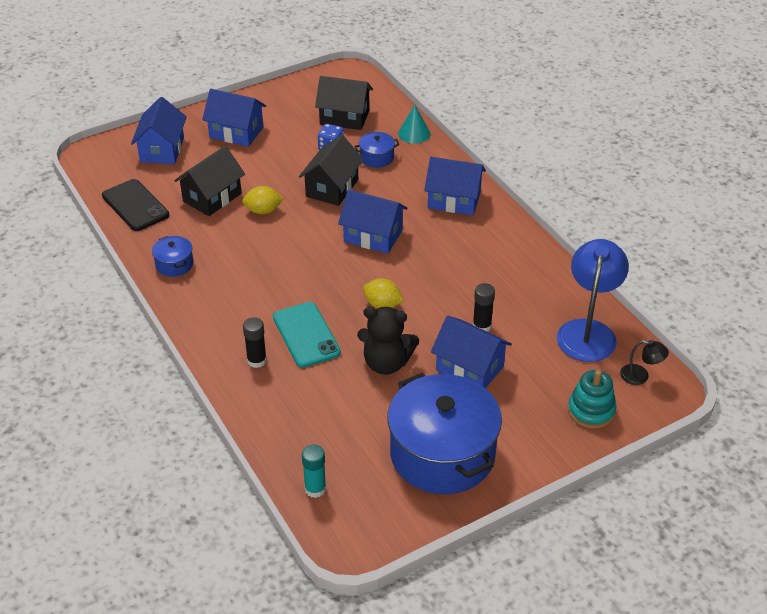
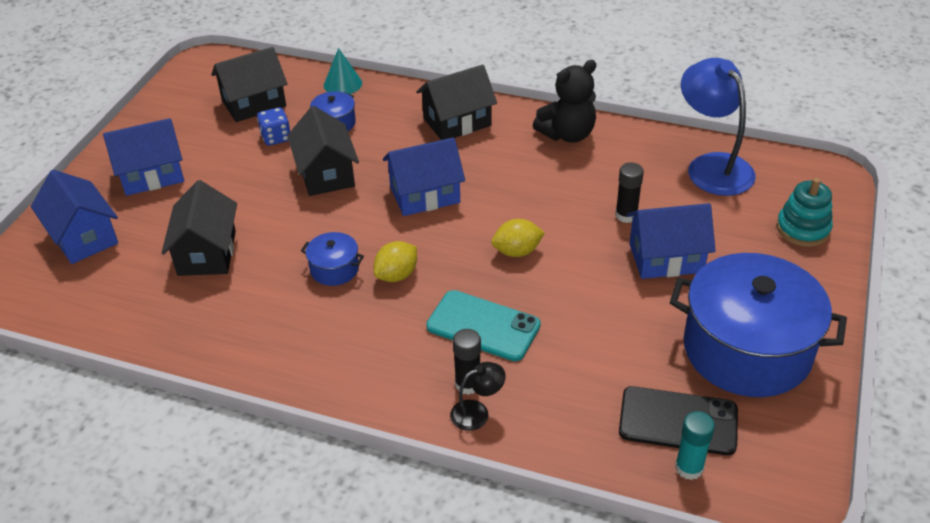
camera: 40 degrees left, 0 degrees up
black phone [102,179,169,231] -> black phone moved to [619,386,738,455]
blue pot [152,236,193,277] -> blue pot moved to [301,232,364,286]
yellow lemon [242,186,283,214] -> yellow lemon moved to [374,241,417,282]
black teddy bear [357,307,419,375] -> black teddy bear moved to [533,60,596,143]
blue house [424,157,486,215] -> black house [416,65,497,140]
black lamp [620,340,669,385] -> black lamp moved to [450,362,506,431]

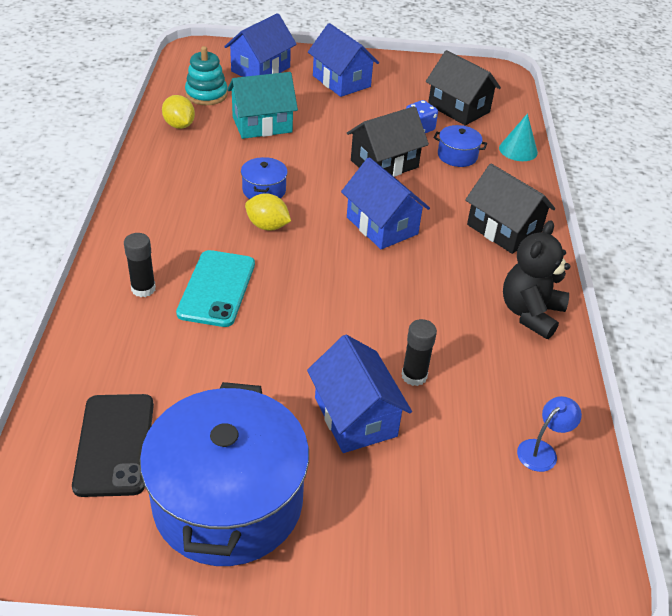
camera: 70 degrees right, 0 degrees up
black house [161,180,237,276] -> turquoise house [227,72,298,139]
black lamp [450,362,506,431] -> none
yellow lemon [492,219,545,257] -> yellow lemon moved to [162,95,195,129]
black teddy bear [533,60,596,143] -> black teddy bear turned 75 degrees clockwise [503,220,570,339]
turquoise glue stick [675,411,715,480] -> none
blue lamp [681,58,756,196] -> blue lamp [517,396,582,472], size x0.46
turquoise stacking toy [776,178,833,247] -> turquoise stacking toy moved to [185,46,228,105]

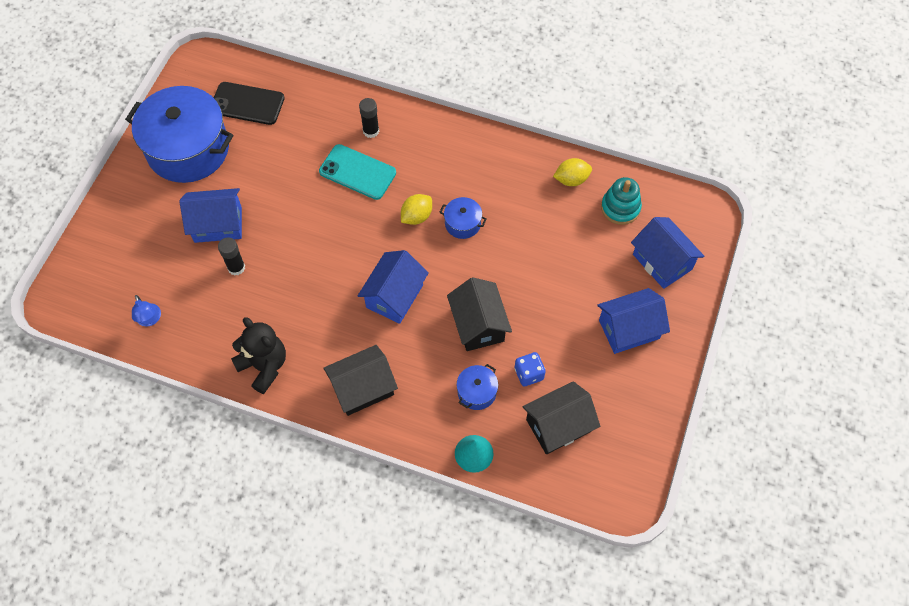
camera: 110 degrees right, 20 degrees up
turquoise house [227,72,298,139] -> none
blue house [341,157,430,249] -> blue house turned 45 degrees counterclockwise [358,250,429,324]

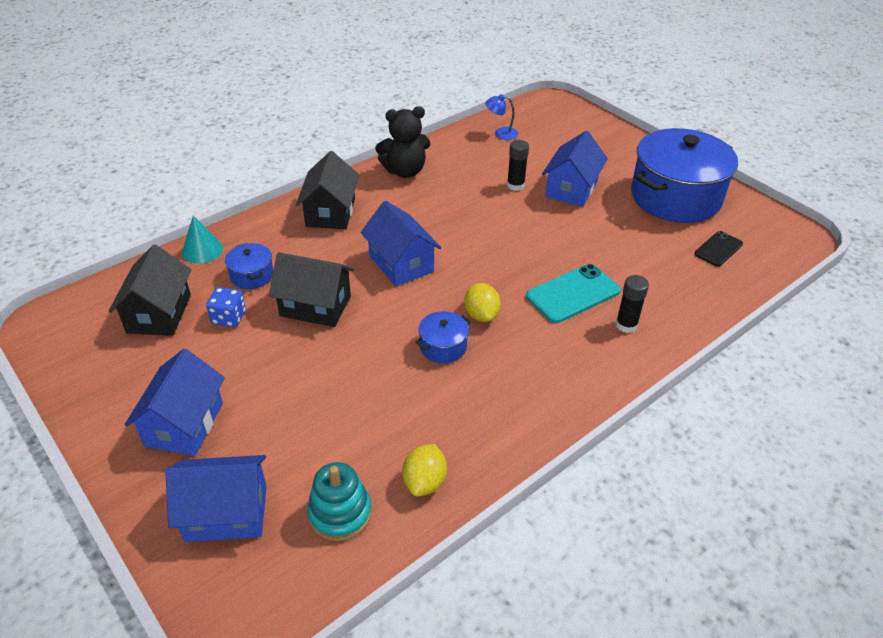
camera: 120 degrees right, 20 degrees down
black phone [214,82,285,125] -> black phone [694,231,743,267], size x0.62

